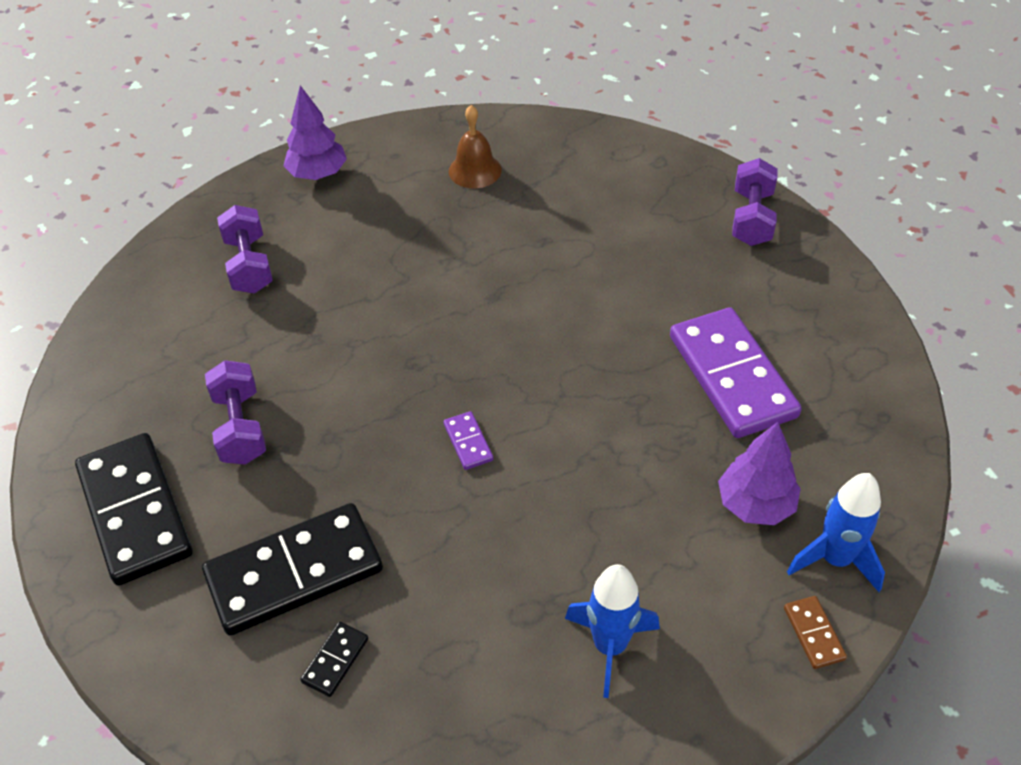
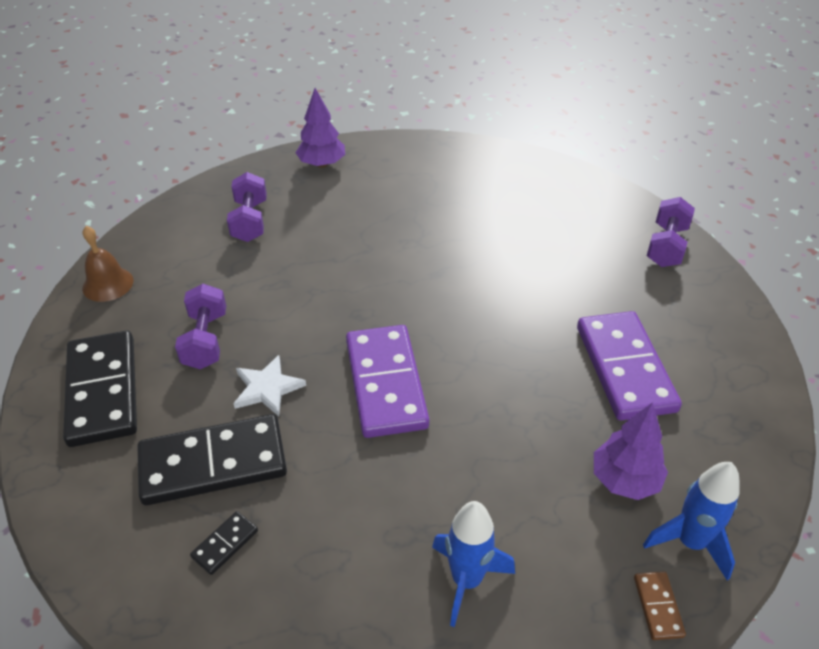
camera: 10 degrees right, 5 degrees down
purple domino [443,411,493,470] -> purple domino [346,325,429,438], size x2.41
brown bell [449,105,502,188] -> brown bell moved to [82,226,134,302]
none -> white star [233,355,306,416]

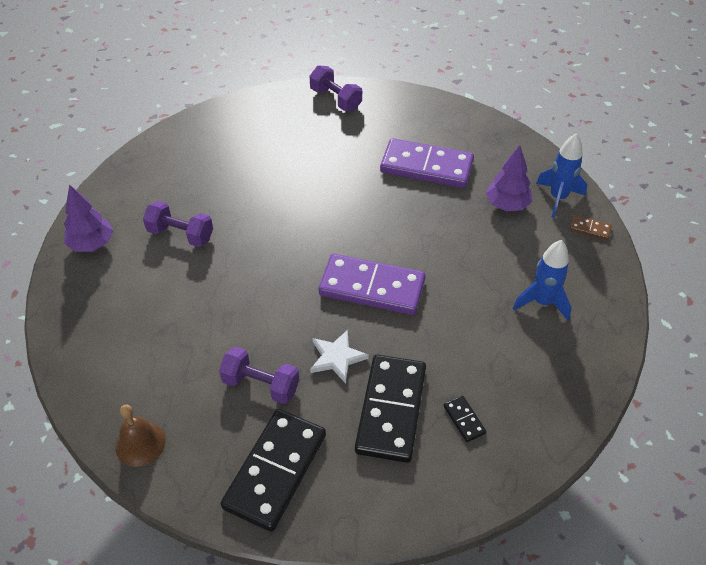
camera: 65 degrees left, 5 degrees up
black domino [63,331,137,447] -> black domino turned 75 degrees counterclockwise [220,409,326,532]
purple dumbbell [227,172,267,242] -> purple dumbbell moved to [143,201,213,247]

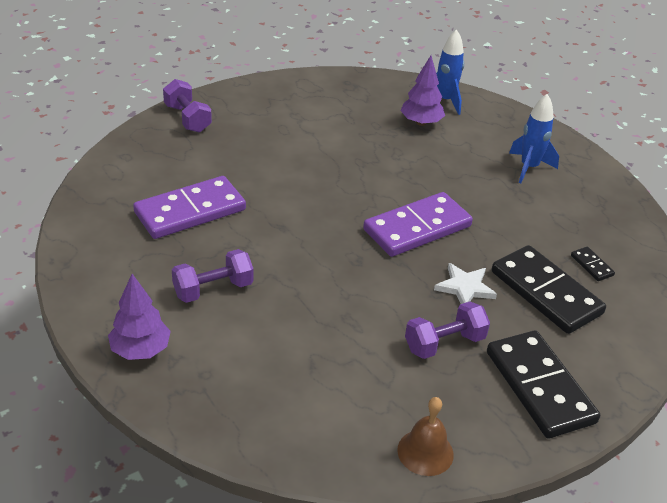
camera: 50 degrees left, 10 degrees down
purple dumbbell [310,65,362,111] -> purple dumbbell turned 60 degrees clockwise [163,79,212,133]
purple domino [380,138,474,188] -> purple domino moved to [133,176,246,239]
black domino [444,395,486,442] -> black domino turned 45 degrees clockwise [571,247,615,281]
brown domino [569,215,612,240] -> none

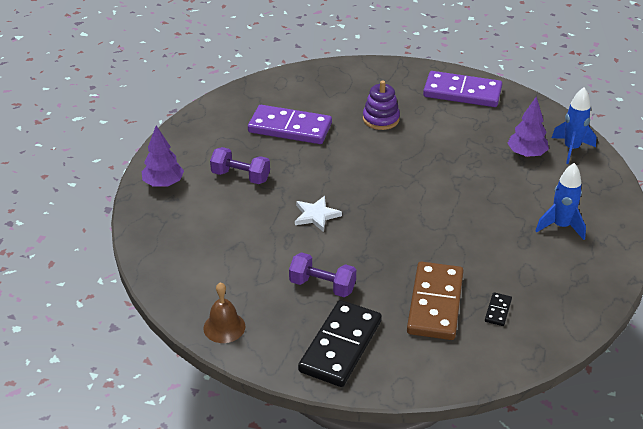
camera: 50 degrees right, 0 degrees up
purple dumbbell [163,79,212,133] -> none
purple domino [363,192,473,257] -> purple domino moved to [423,71,502,107]
white star [434,263,497,304] -> white star moved to [295,196,342,232]
black domino [492,245,606,334] -> brown domino [407,262,464,340]
none -> purple stacking toy [363,80,400,130]

